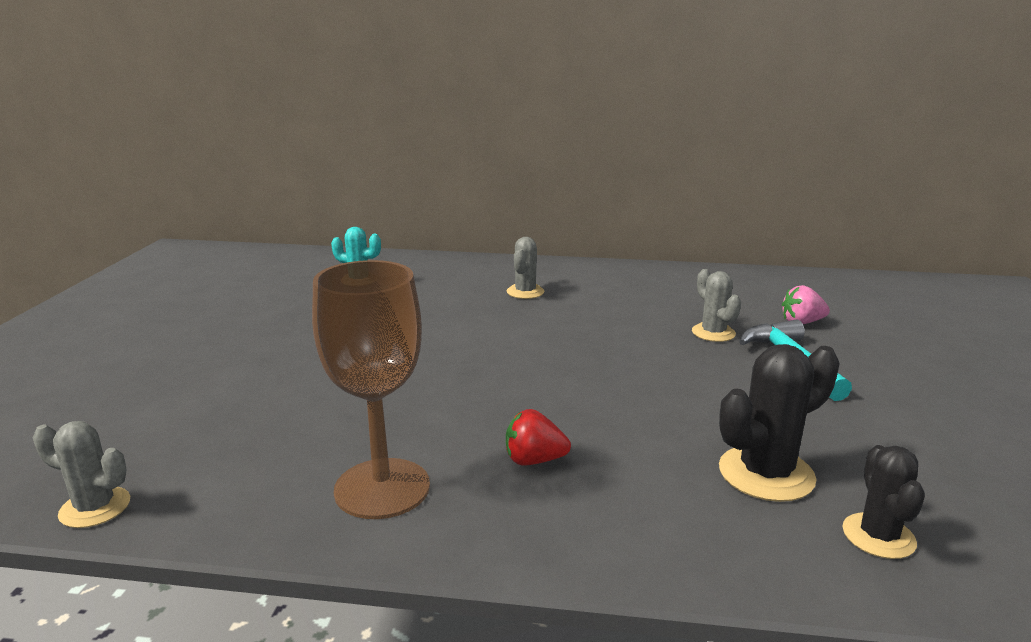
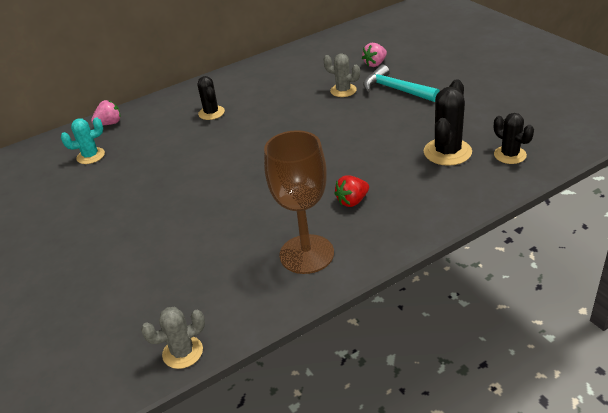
camera: 35 degrees left, 15 degrees up
grey cactus [507,237,544,299] -> black cactus [198,76,225,120]
none -> pink strawberry [91,100,121,125]

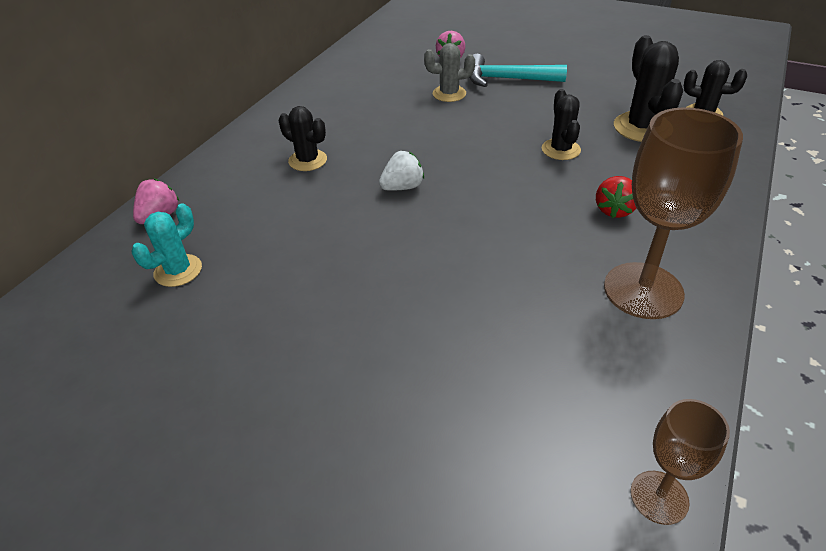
camera: 35 degrees left, 5 degrees up
grey cactus [141,307,205,369] -> brown goblet [630,399,730,525]
none -> white strawberry [379,151,424,191]
none -> black cactus [542,89,581,160]

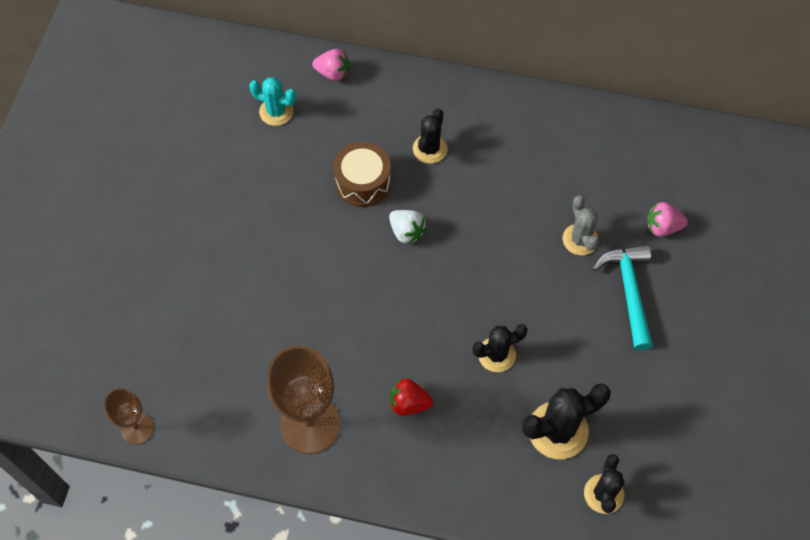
camera: 75 degrees right, 20 degrees up
none -> brown drum [333,142,391,207]

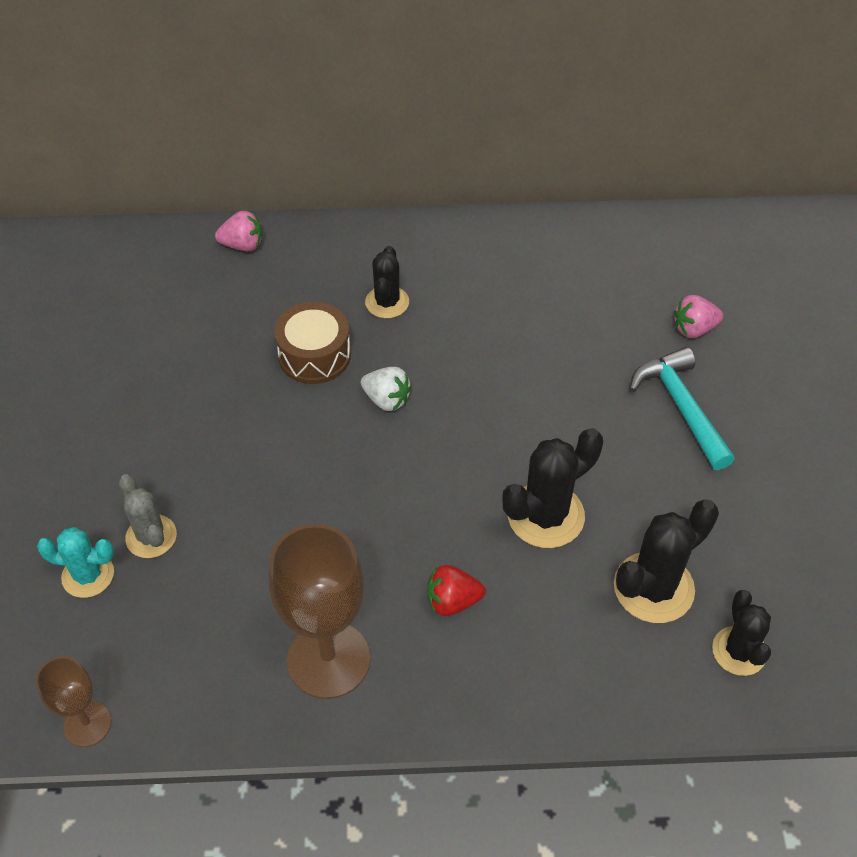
camera: 15 degrees left, 10 degrees down
turquoise cactus [249,77,297,126] -> turquoise cactus moved to [37,527,114,598]
black cactus [472,324,528,372] -> black cactus [502,428,603,548], size x1.54
grey cactus [563,195,599,256] -> grey cactus moved to [119,474,177,558]

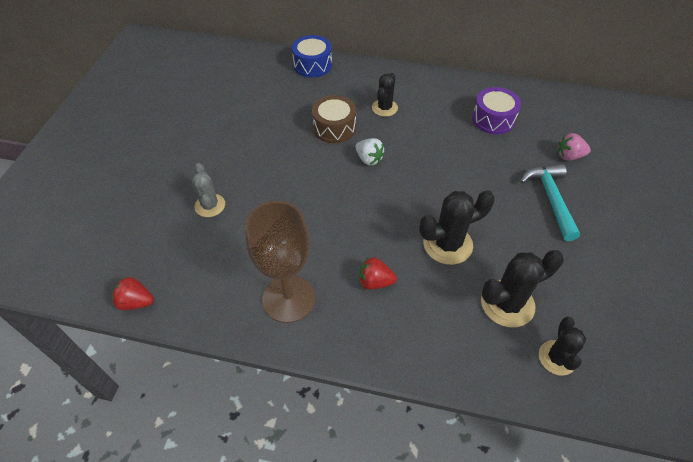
camera: 15 degrees right, 0 degrees up
brown goblet [36,656,111,747] -> red strawberry [112,277,154,310]
turquoise cactus [37,527,114,598] -> none
pink strawberry [215,211,262,251] -> blue drum [292,35,332,78]
none -> purple drum [472,87,521,134]

